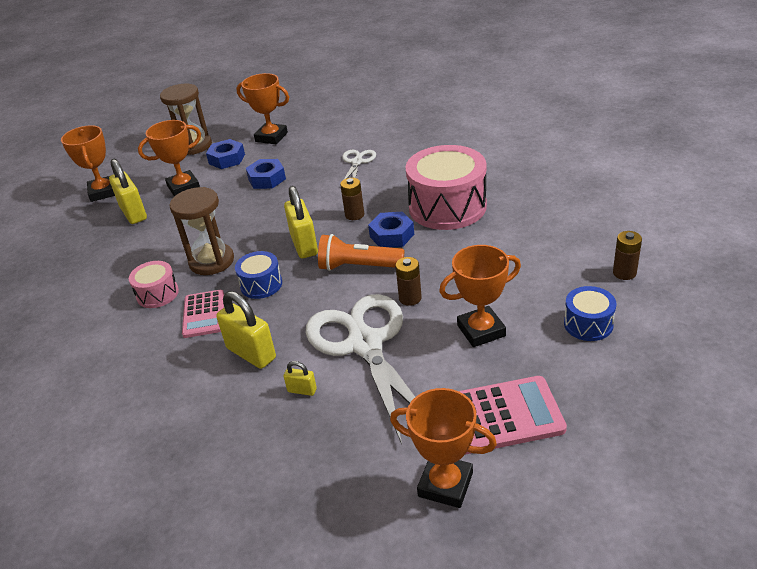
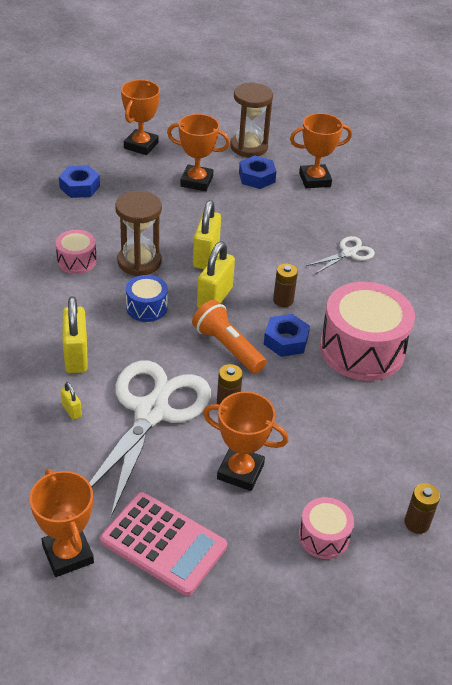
camera: 35 degrees right, 5 degrees up
yellow padlock [109,159,147,224] -> yellow padlock moved to [193,200,221,269]
pink calculator [182,290,224,338] -> none
orange trophy [236,73,289,144] -> orange trophy turned 75 degrees counterclockwise [290,113,352,188]
blue nut [246,159,286,189] -> blue nut moved to [59,165,100,198]
blue drum [564,286,616,341] -> pink drum [299,497,354,559]

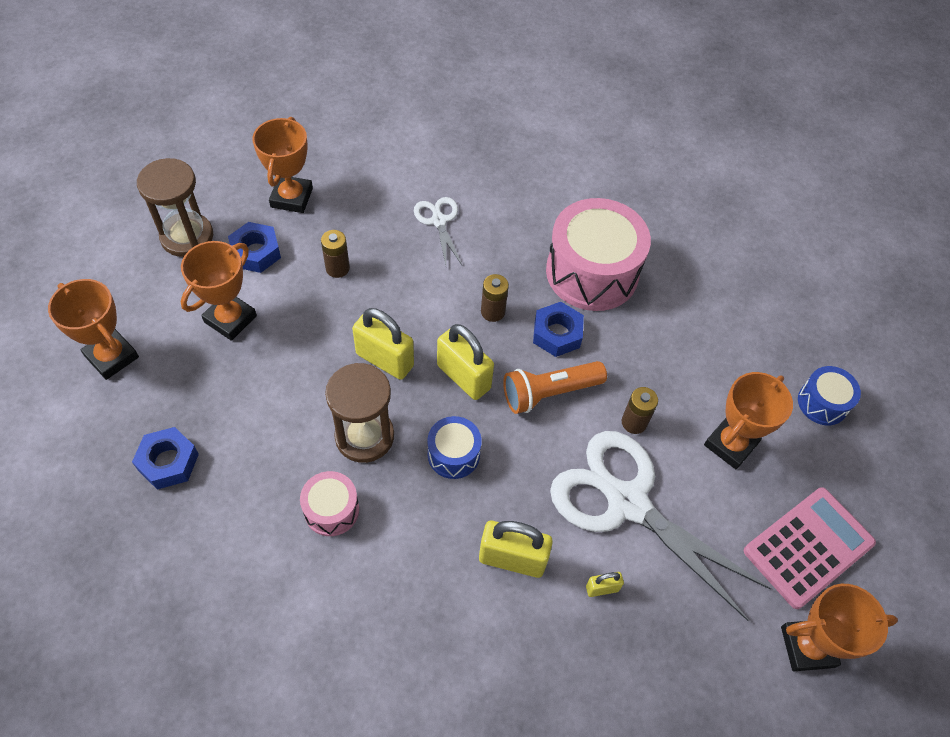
camera: 70 degrees left, 15 degrees up
pink drum [299,497,354,559] -> blue drum [798,366,861,425]
brown battery [404,483,440,534] -> brown battery moved to [321,230,350,278]

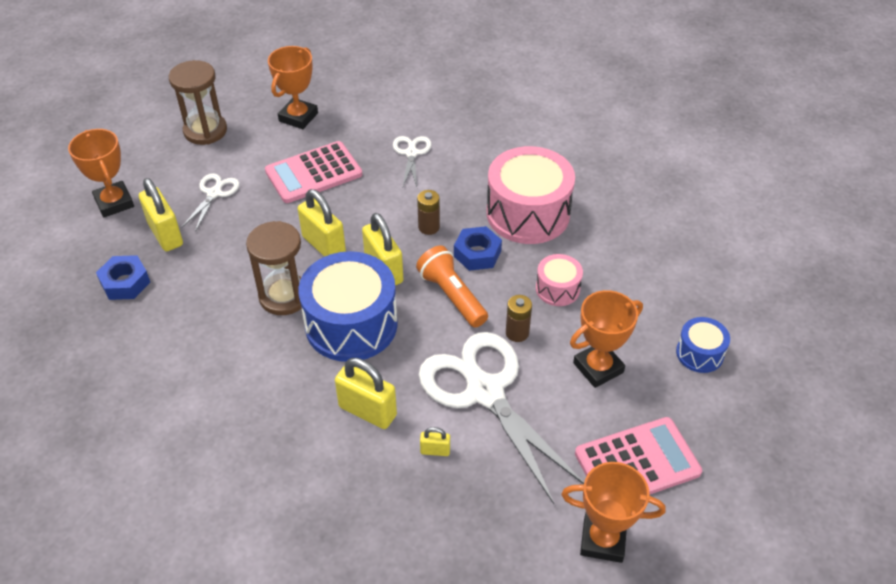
camera: 20 degrees right, 10 degrees down
orange trophy [181,241,257,341] -> white scissors [181,173,240,232]
blue nut [228,222,281,273] -> none
pink drum [300,471,359,536] -> pink drum moved to [536,254,583,306]
brown battery [321,230,350,278] -> pink calculator [265,141,362,203]
blue drum [427,416,482,479] -> blue drum [299,251,398,362], size x2.01
orange flashlight [503,361,607,414] -> orange flashlight turned 60 degrees clockwise [416,246,488,328]
none -> yellow padlock [139,178,183,251]

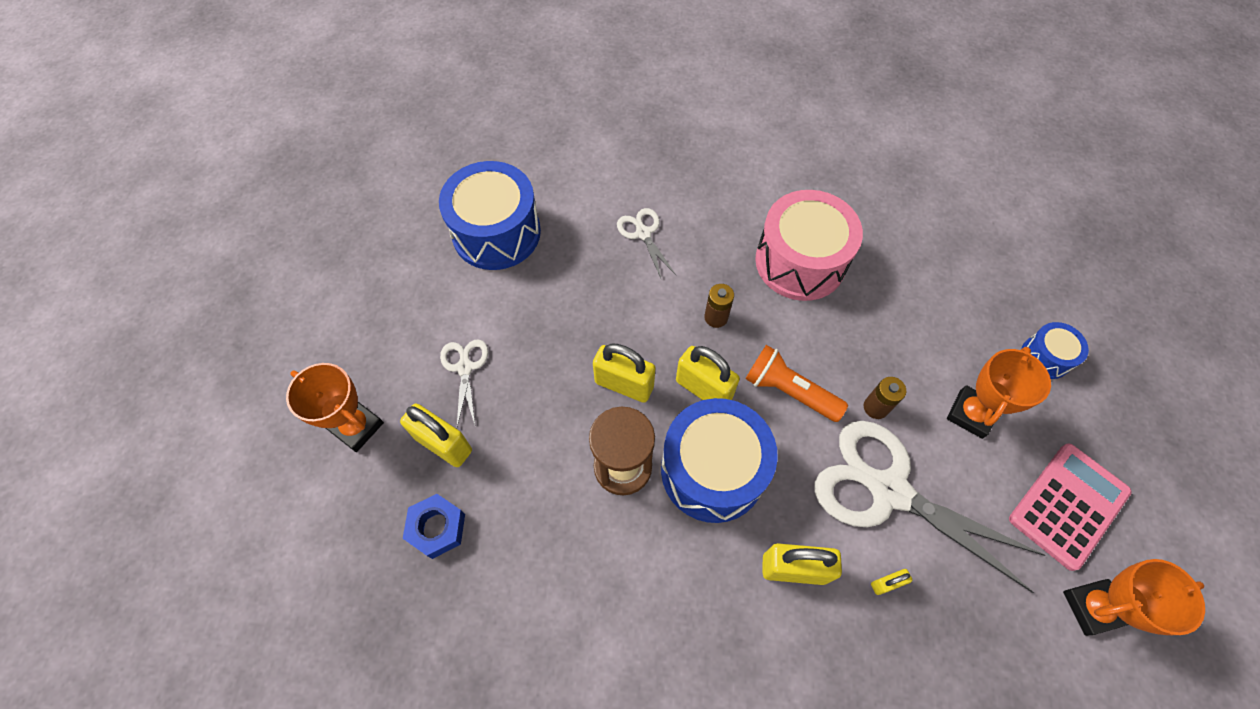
camera: 25 degrees left, 15 degrees up
brown hourglass [169,60,227,145] -> none
pink calculator [265,141,362,203] -> none
orange trophy [268,46,318,129] -> blue drum [439,161,541,270]
blue nut [454,226,502,271] -> none
pink drum [536,254,583,306] -> none

